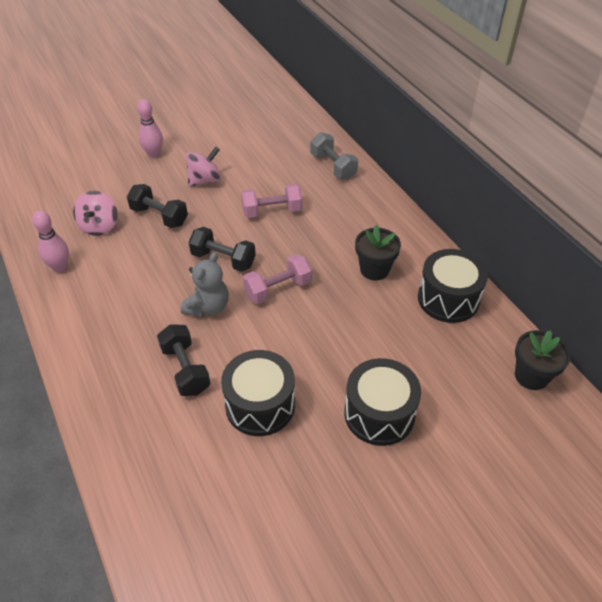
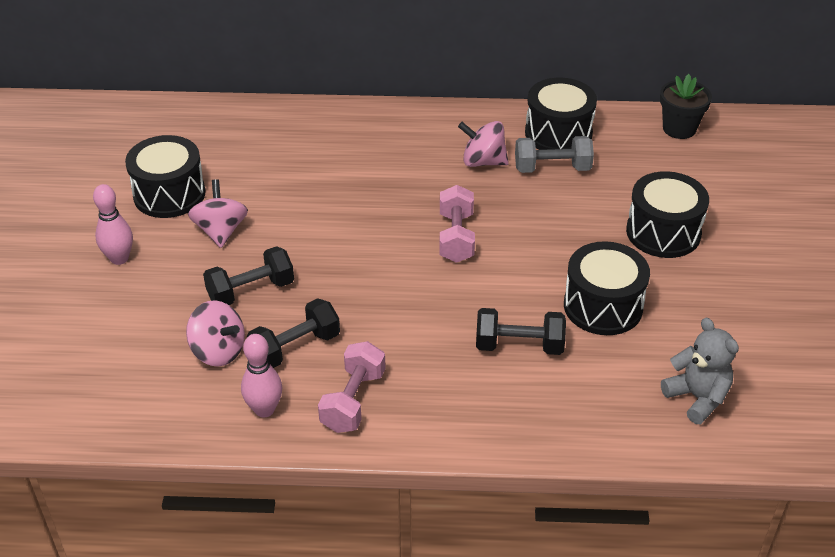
camera: 60 degrees left, 5 degrees down
grey teddy bear [181,252,229,317] -> grey teddy bear moved to [661,318,739,424]
black dumbbell [189,227,256,272] -> black dumbbell moved to [247,298,340,368]
pink dumbbell [241,184,302,218] -> pink dumbbell moved to [318,341,385,433]
grey dumbbell [310,132,358,180] -> grey dumbbell moved to [515,136,594,173]
black flower pot [355,225,401,280] -> pink spinning top [458,121,509,167]
none -> black drum [125,135,206,218]

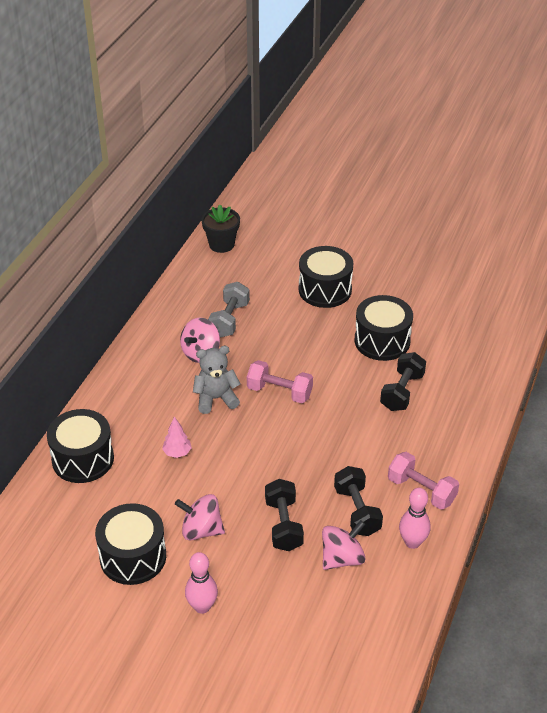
camera: 70 degrees left, 0 degrees up
black drum [525,78,597,150] -> black drum moved to [47,409,114,483]
grey teddy bear [661,318,739,424] -> grey teddy bear moved to [193,346,241,414]
none -> pink tree [162,416,192,458]

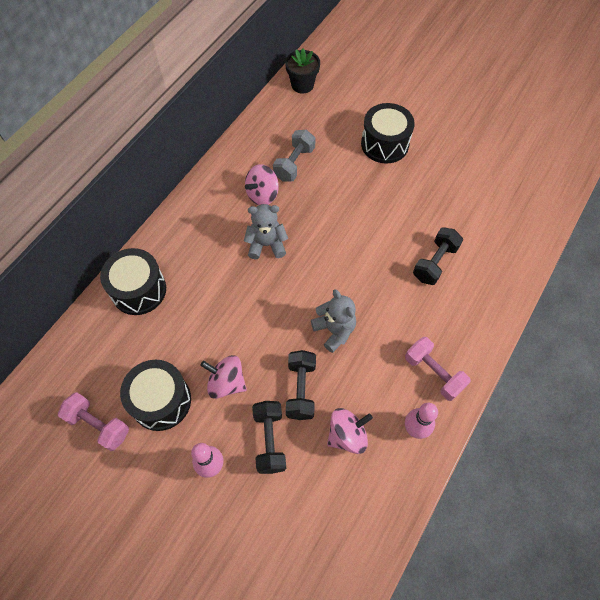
camera: 10 degrees right, 20 degrees up
pink tree [162,416,192,458] -> none
pink dumbbell [247,360,313,403] -> pink dumbbell moved to [58,392,129,451]
black dumbbell [334,466,383,536] -> black dumbbell moved to [252,401,286,474]
black drum [354,295,413,361] -> none
none -> grey teddy bear [311,289,356,353]

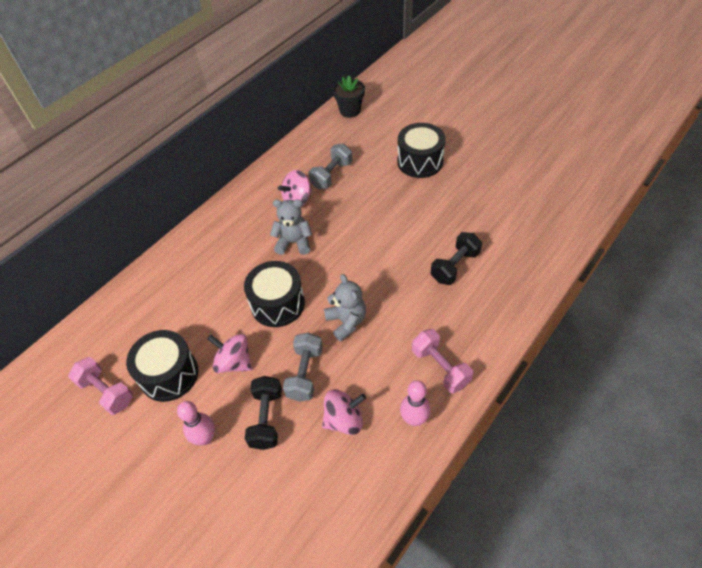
camera: 10 degrees right, 10 degrees down
black drum [100,248,166,315] -> black drum moved to [244,261,305,327]
black dumbbell [286,350,316,420] -> grey dumbbell [283,333,323,402]

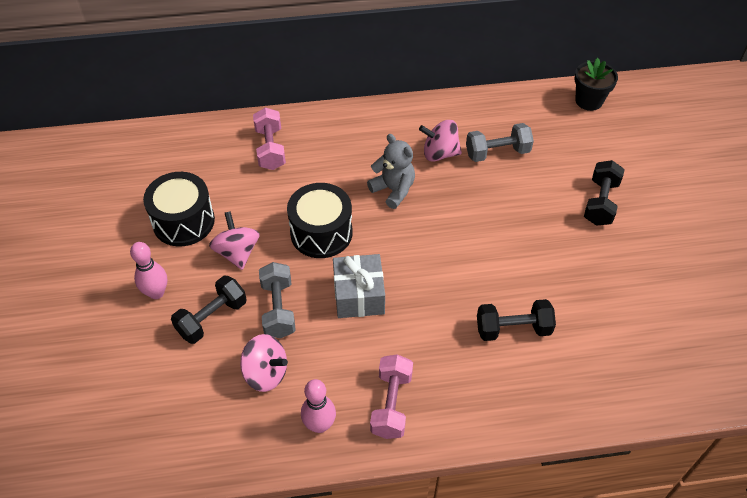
camera: 40 degrees right, 0 degrees up
pink dumbbell [68,357,133,415] -> pink dumbbell moved to [253,108,286,170]
grey dumbbell [283,333,323,402] -> grey dumbbell turned 60 degrees counterclockwise [259,262,296,338]
grey teddy bear [324,274,366,341] -> grey gift [333,254,385,318]
black drum [397,123,446,178] -> black dumbbell [584,160,625,226]

